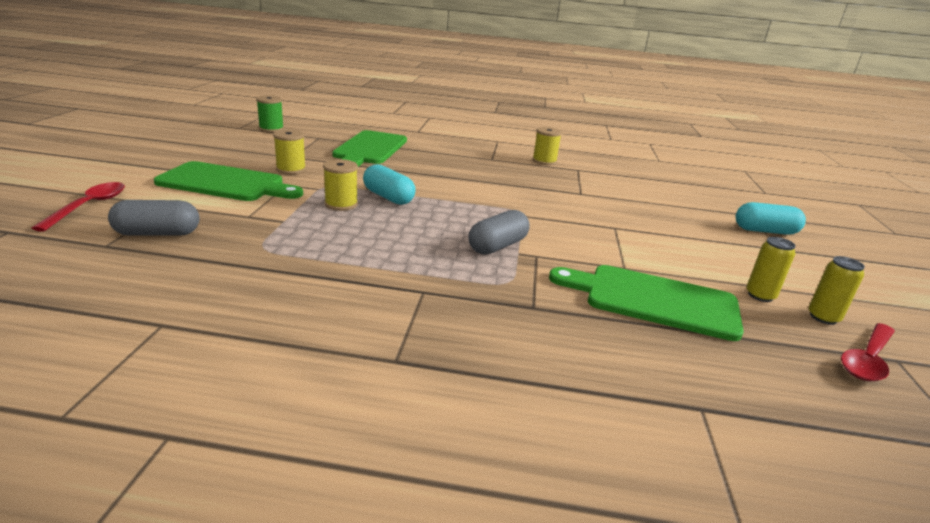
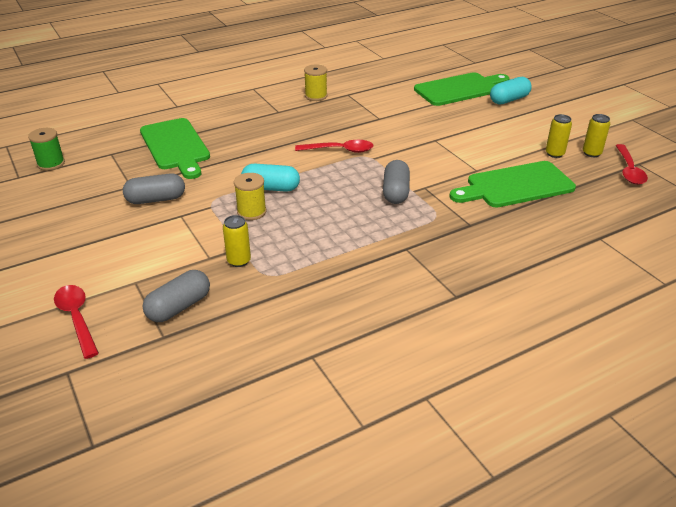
camera: 35 degrees left, 10 degrees up
green cutting board [154,161,303,201] -> green cutting board moved to [414,72,510,106]
yellow spool [273,129,306,174] -> grey capsule [123,173,185,204]
none -> yellow can [223,215,251,267]
none -> red spoon [295,140,374,153]

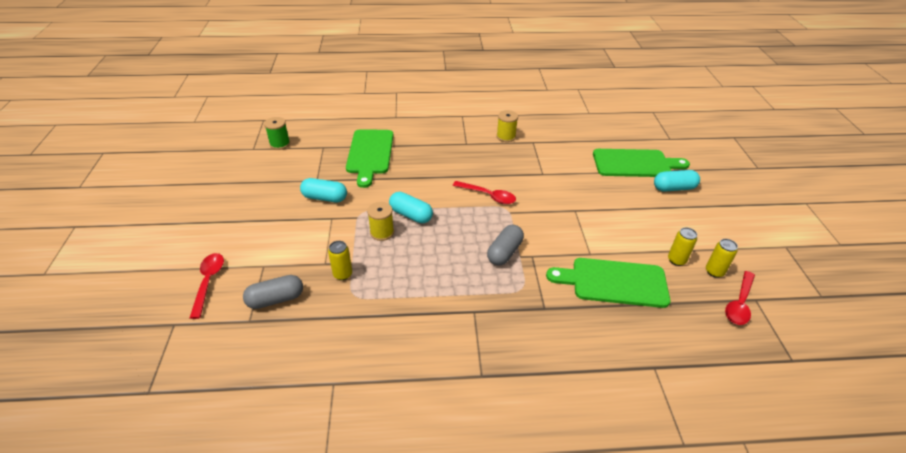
camera: 25 degrees right, 5 degrees up
grey capsule [123,173,185,204] -> turquoise capsule [300,178,347,202]

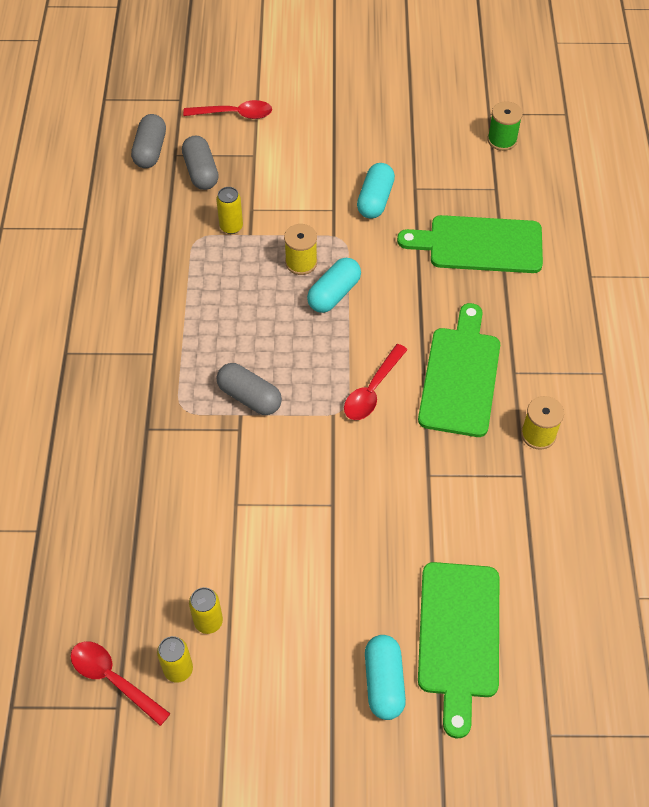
camera: 95 degrees right, 15 degrees up
green cutting board [546,258,670,308] -> green cutting board moved to [418,303,500,437]
none -> grey capsule [131,114,166,168]

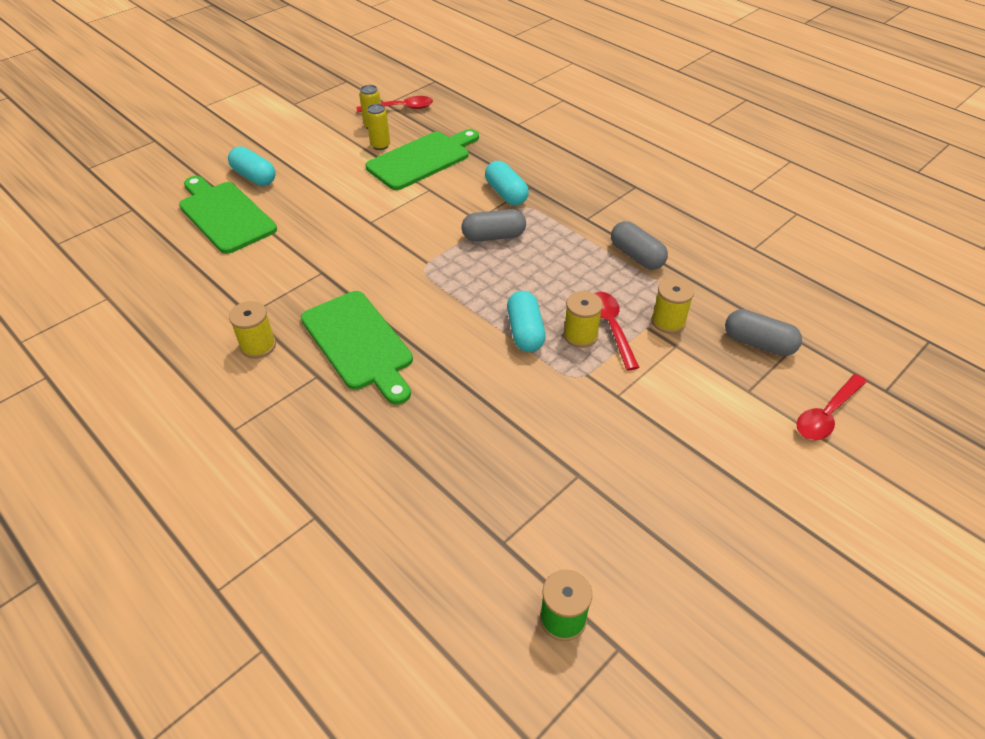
camera: 135 degrees right, 10 degrees down
grey capsule [131,114,166,168] -> grey capsule moved to [611,221,668,270]
yellow can [216,187,243,234] -> yellow spool [651,278,694,334]
red spoon [344,344,407,420] -> red spoon moved to [594,292,640,371]
turquoise capsule [357,163,395,219] -> turquoise capsule moved to [485,161,529,206]
green cutting board [397,215,543,273] -> green cutting board moved to [366,129,479,190]

